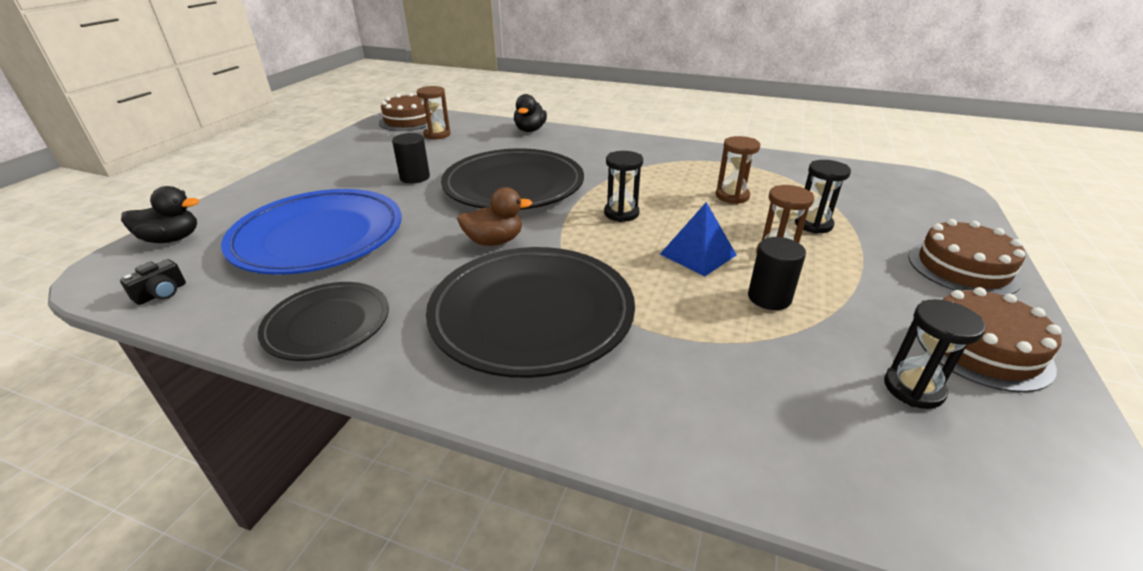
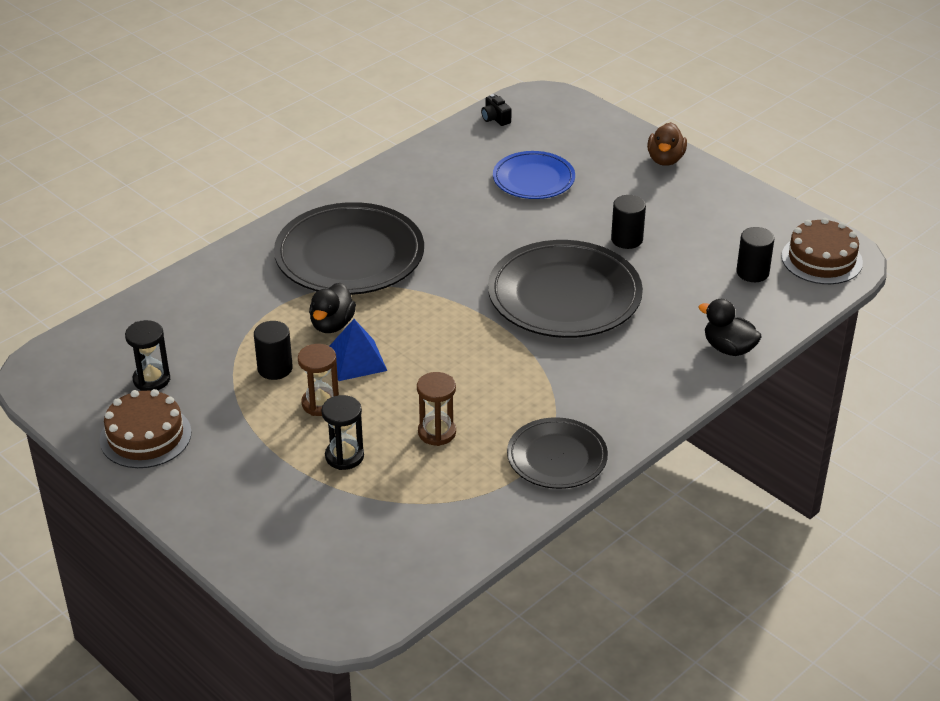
camera: 115 degrees right, 5 degrees up
black duck [121,186,199,243] -> black duck moved to [309,283,356,333]
blue plate [221,189,402,275] -> blue plate [493,151,575,199], size x0.58
black plate [258,282,389,361] -> black plate moved to [507,417,608,489]
brown hourglass [417,86,450,140] -> black cylinder [736,227,774,282]
brown duck [457,187,532,246] -> brown duck moved to [647,122,687,166]
black hourglass [604,151,643,222] -> none
brown cake [908,219,1026,296] -> none

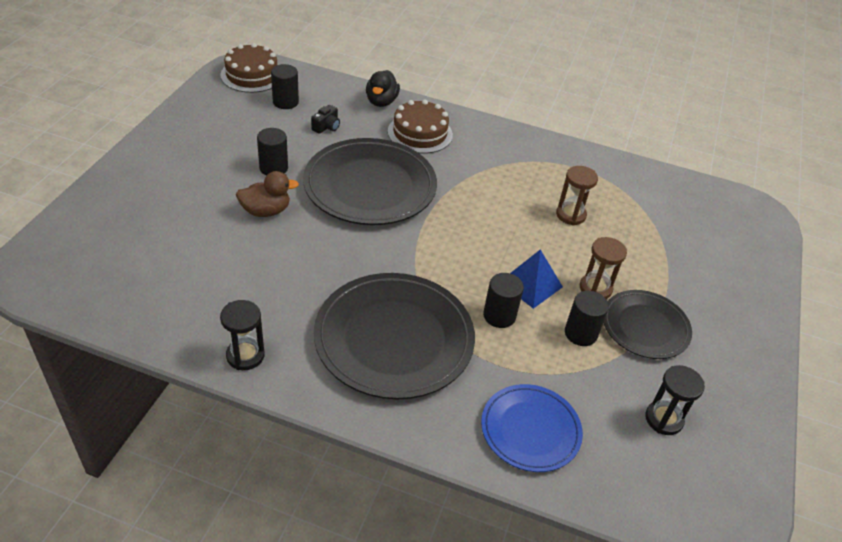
camera: 120 degrees left, 5 degrees up
brown cake [100,389,191,468] -> brown cake moved to [388,99,453,154]
black duck [309,283,356,333] -> black cylinder [483,273,524,328]
black hourglass [322,395,364,470] -> black hourglass moved to [220,300,265,370]
black camera [481,94,512,126] -> black camera moved to [311,105,340,134]
blue plate [493,151,575,199] -> blue plate moved to [481,384,583,472]
black plate [507,417,608,489] -> black plate moved to [604,290,692,359]
brown duck [647,122,687,166] -> brown duck moved to [236,171,299,217]

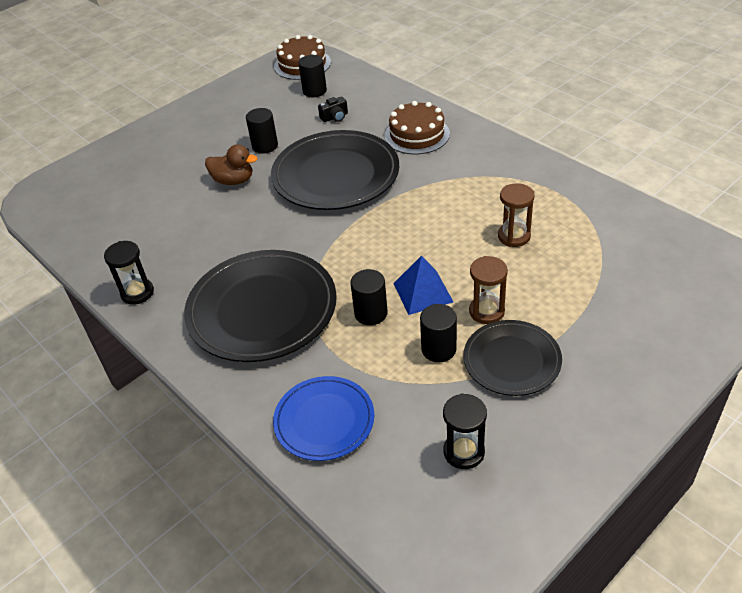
camera: 35 degrees right, 0 degrees up
black duck [366,70,400,107] -> none

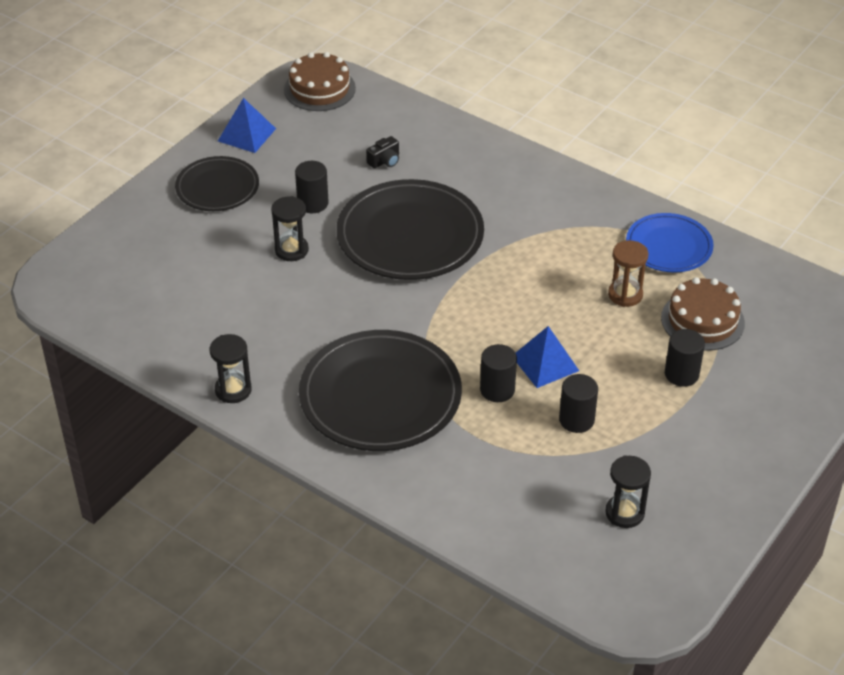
camera: 15 degrees left, 0 degrees up
brown duck [205,144,257,185] -> black hourglass [271,196,309,261]
blue plate [273,376,374,461] -> blue plate moved to [626,213,714,273]
black cylinder [298,55,327,97] -> black cylinder moved to [665,329,705,387]
brown cake [385,101,450,154] -> brown cake moved to [661,277,745,351]
black plate [463,320,562,396] -> black plate moved to [175,156,259,211]
brown hourglass [469,256,508,324] -> none
none -> blue pyramid [218,98,276,153]

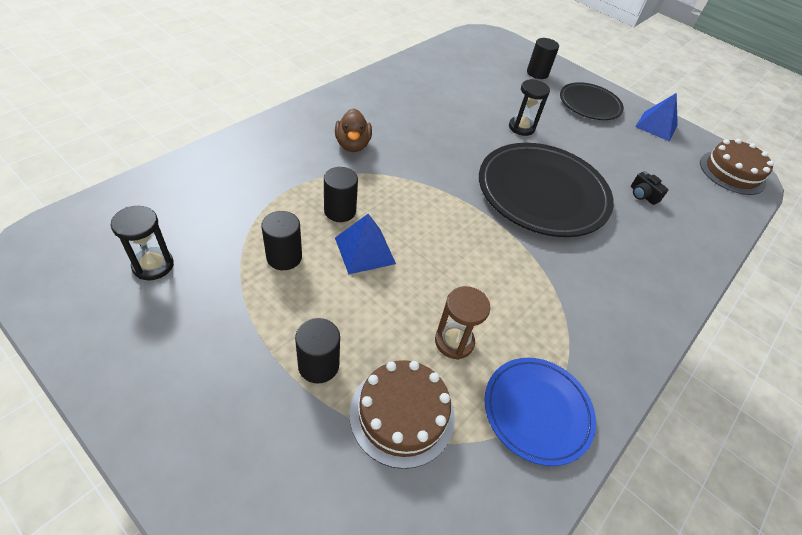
camera: 90 degrees right, 5 degrees up
black hourglass [210,334,252,403] -> none
black cylinder [295,161,329,213] -> black cylinder moved to [527,38,559,79]
black plate [299,330,462,451] -> brown duck [335,108,372,152]

